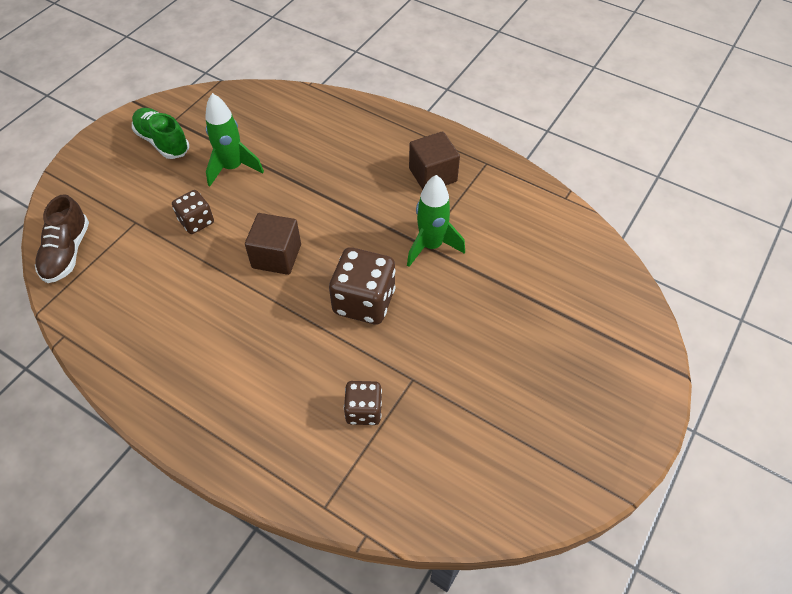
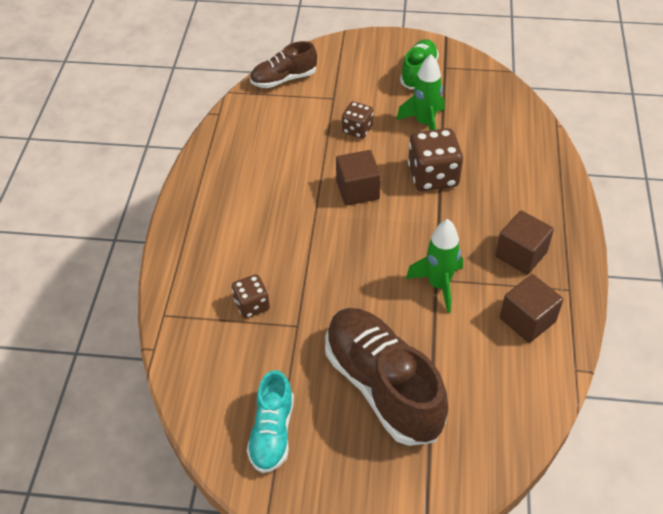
camera: 65 degrees right, 5 degrees down
brown dice [329,247,396,324] -> brown dice moved to [408,128,463,191]
none -> turquoise shoe [247,370,294,473]
none -> brown shoe [325,308,448,446]
none -> brown cube [500,274,563,343]

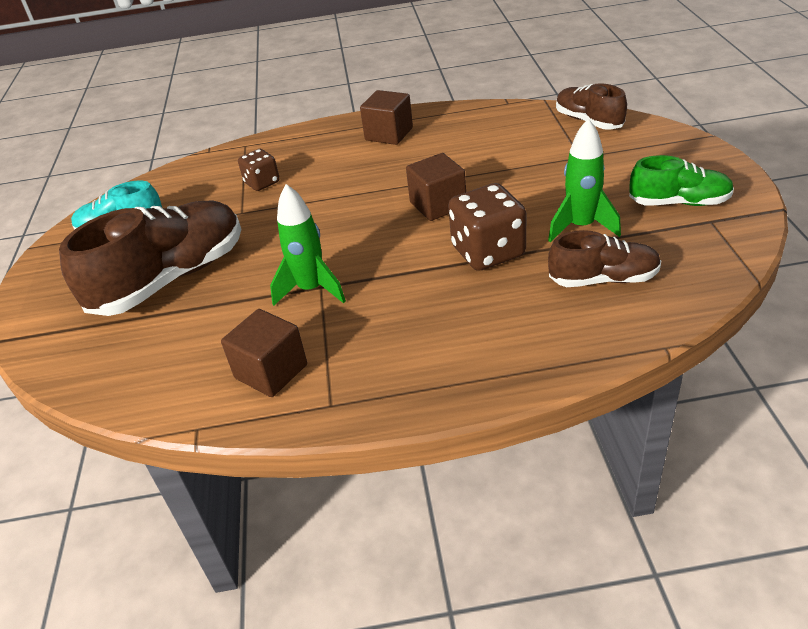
camera: 80 degrees right, 10 degrees down
brown dice [342,101,373,139] -> none
brown cube [495,210,554,275] -> brown cube moved to [360,90,413,145]
none -> brown shoe [548,230,661,287]

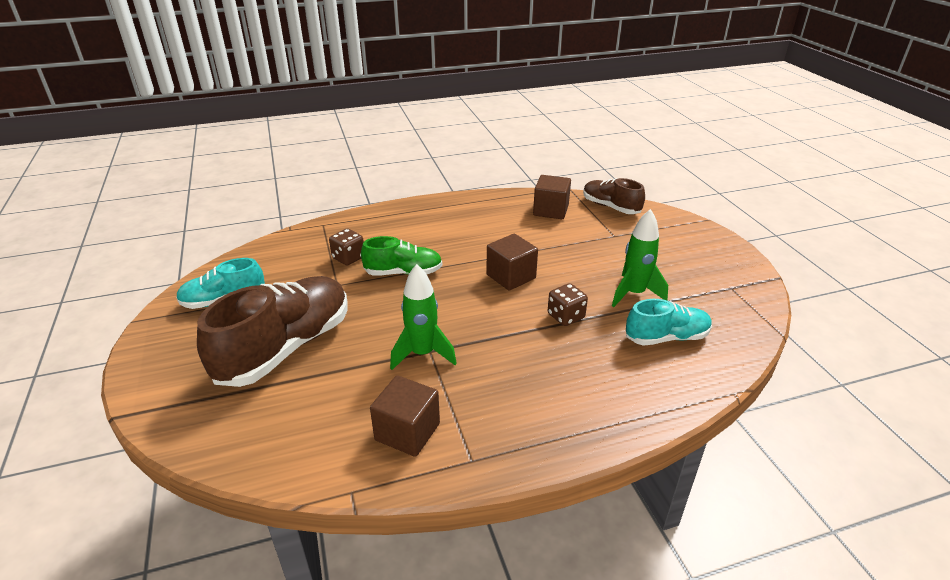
camera: 15 degrees left, 5 degrees down
brown cube [360,90,413,145] -> brown cube moved to [533,175,571,219]
brown dice [448,183,526,271] -> brown dice [548,283,588,326], size x0.59
brown shoe [548,230,661,287] -> turquoise shoe [626,299,712,346]
green shoe [629,155,734,206] -> green shoe moved to [361,236,442,276]

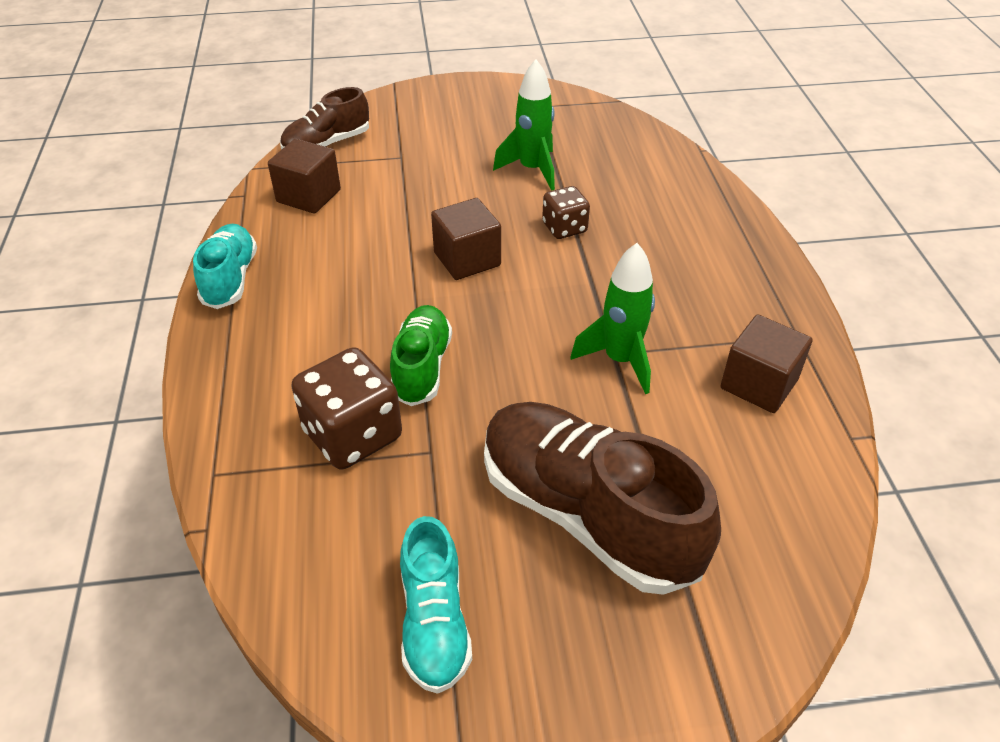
camera: 80 degrees left, 10 degrees up
brown dice [329,229,364,265] -> brown dice [291,347,402,470], size x1.70
turquoise shoe [626,299,712,346] -> turquoise shoe moved to [193,224,257,309]

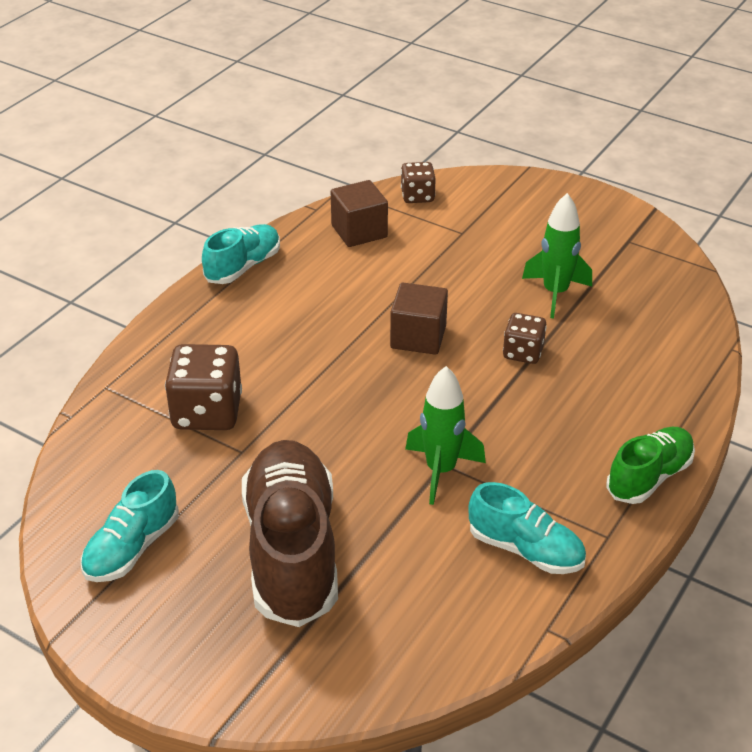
camera: 40 degrees right, 5 degrees down
brown shoe [280,87,369,150] -> brown dice [401,162,436,203]
green shoe [390,305,452,406] -> green shoe moved to [606,427,695,504]
brown cube [720,314,812,413] -> turquoise shoe [468,482,586,574]

